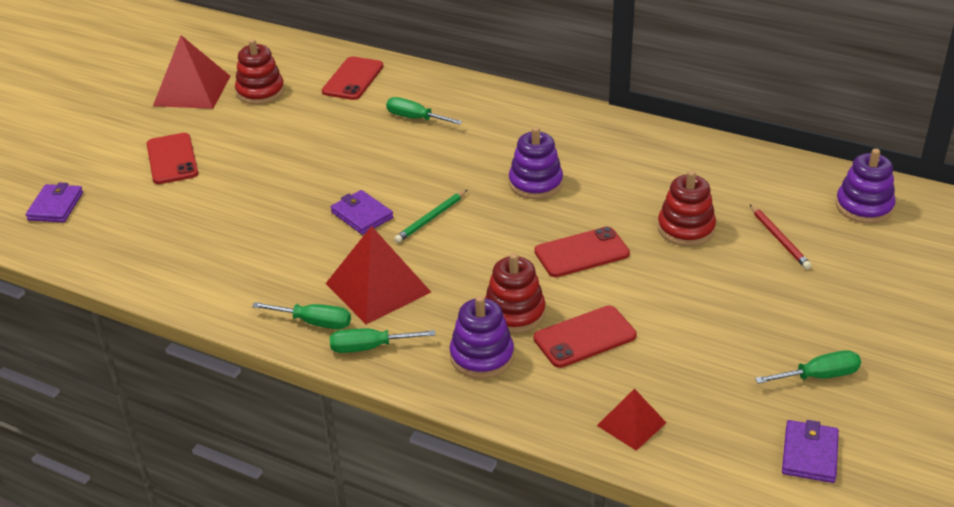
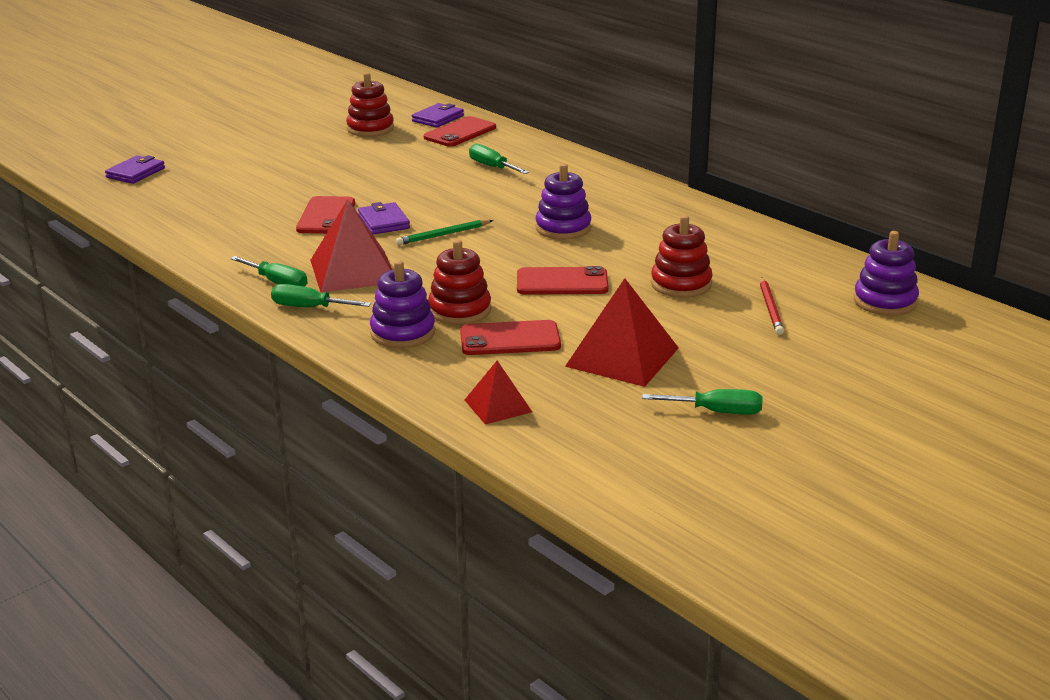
camera: 20 degrees right, 10 degrees down
red phone [146,133,198,184] -> red phone moved to [296,196,355,234]
red pyramid [153,35,230,109] -> red pyramid moved to [565,278,679,387]
purple wallet [782,420,839,483] -> purple wallet moved to [412,103,464,128]

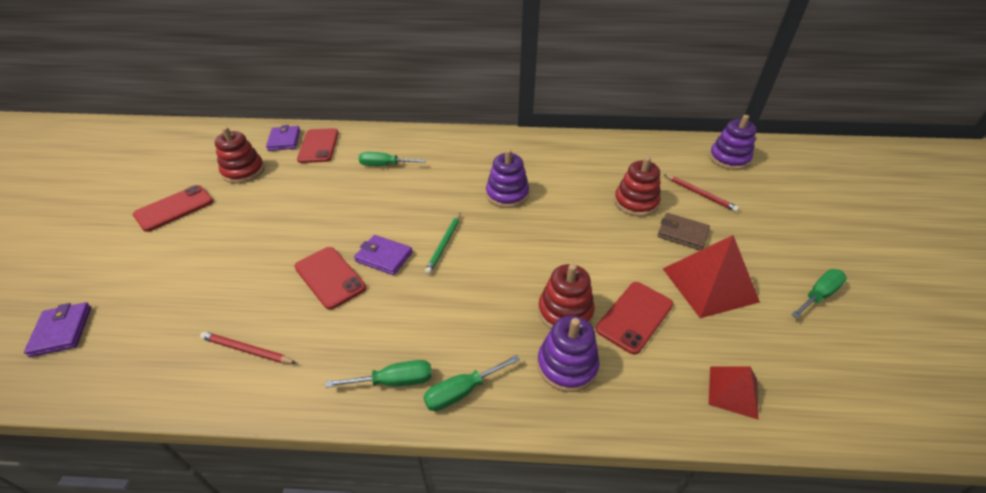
camera: 45 degrees left, 15 degrees up
red pyramid [310,199,392,293] -> none
red phone [517,266,609,295] -> red phone moved to [133,185,213,232]
none -> red pencil [200,332,296,364]
none -> brown wallet [657,213,710,251]

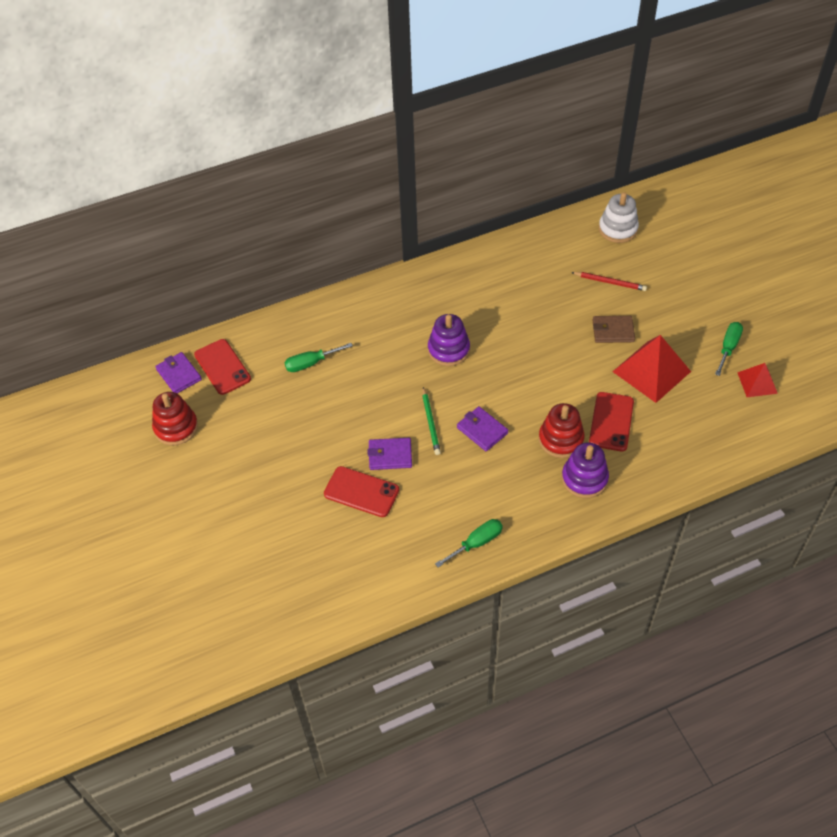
camera: 25 degrees left, 10 degrees up
purple wallet [24,302,91,357] -> purple wallet moved to [457,406,508,451]
red phone [133,185,213,232] -> none
red pencil [200,332,296,364] -> none
green screwdriver [424,355,520,411] -> none
red stacking toy [614,157,660,217] -> none
purple stacking toy [709,115,757,170] -> white stacking toy [599,192,639,243]
red pyramid [709,366,758,419] -> red pyramid moved to [737,363,778,397]

